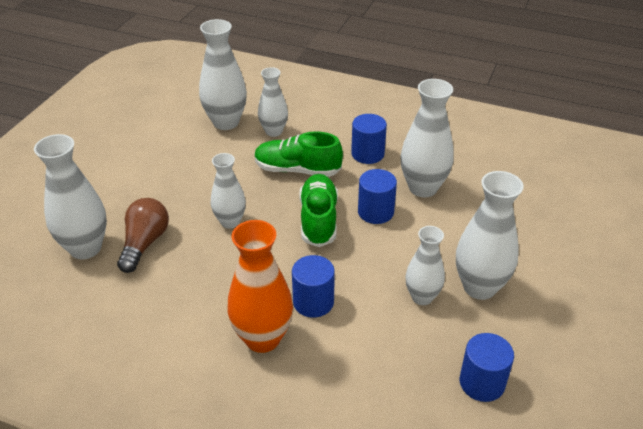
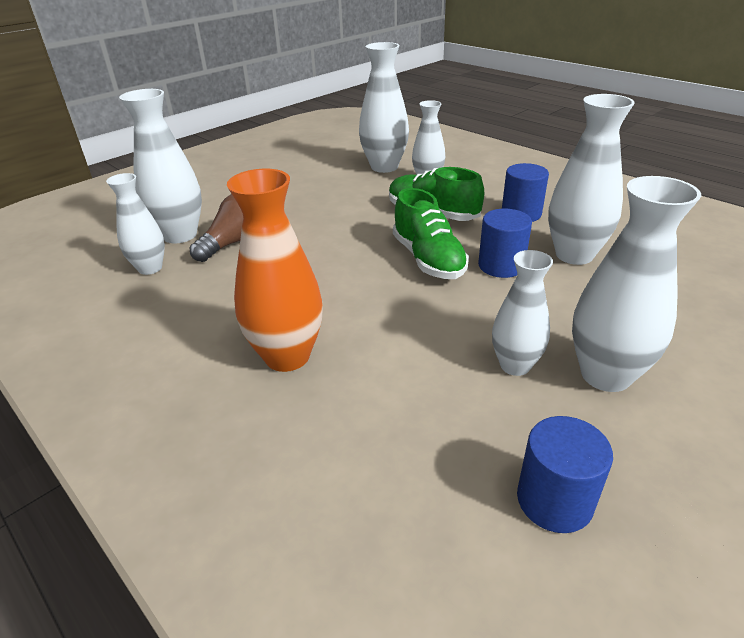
camera: 25 degrees right, 5 degrees down
white vase [211,153,246,229] -> white vase moved to [106,173,165,275]
blue cylinder [292,255,335,318] -> none
green shoe [299,174,338,247] -> green shoe turned 135 degrees clockwise [393,188,469,279]

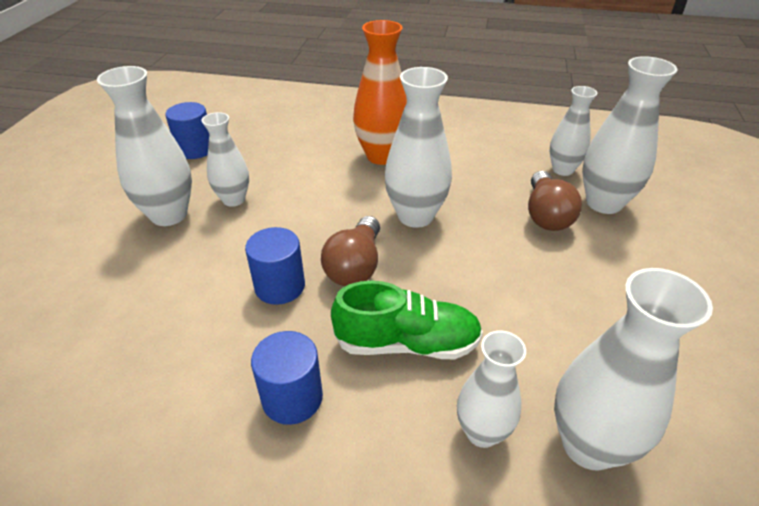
camera: 145 degrees right, 5 degrees up
green shoe [393,188,469,279] -> brown light bulb [321,216,380,286]
white vase [548,94,635,265] -> white vase moved to [385,67,452,228]

